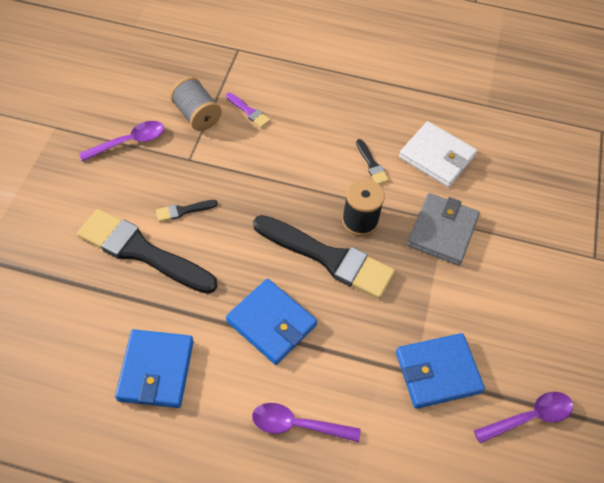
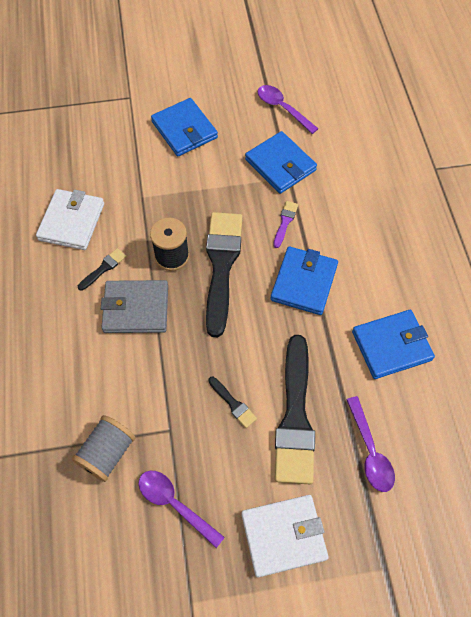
camera: 110 degrees left, 5 degrees up
purple brush [226,93,270,128] -> purple brush moved to [273,201,298,248]
purple spoon [252,403,361,442] -> purple spoon moved to [346,396,395,492]
grey wallet [407,193,480,265] -> grey wallet moved to [101,280,168,333]
none -> blue wallet [151,98,218,156]
none -> white wallet [241,495,329,578]

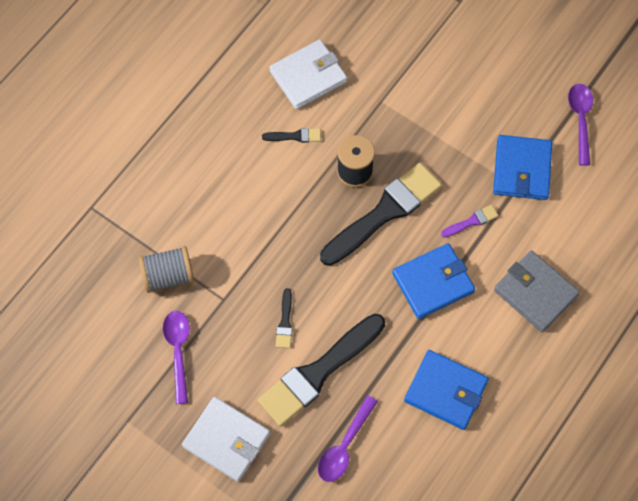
camera: 45 degrees right, 5 degrees up
grey wallet [101,280,168,333] -> grey wallet moved to [494,250,580,332]
blue wallet [151,98,218,156] -> none

